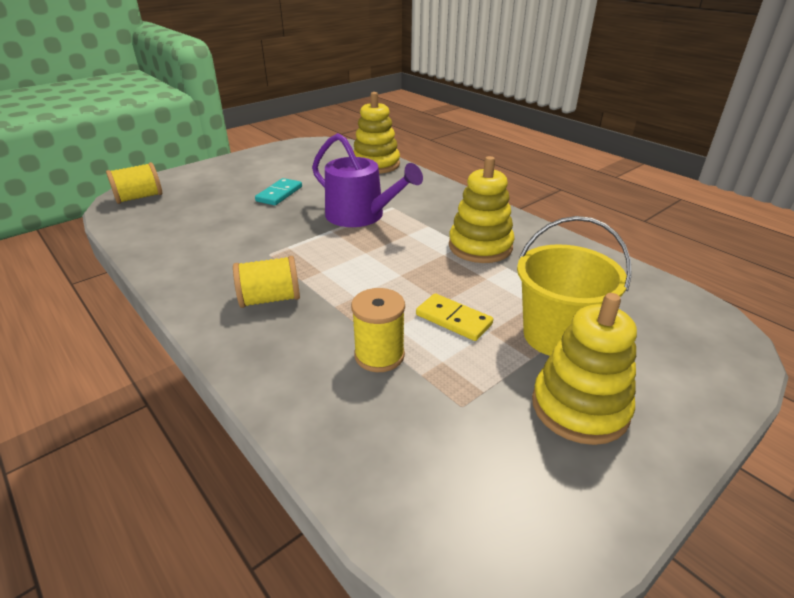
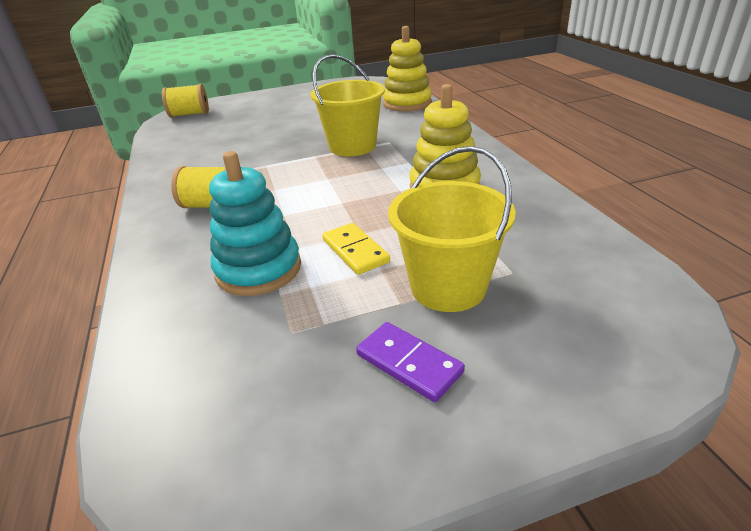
camera: 25 degrees right, 0 degrees up
turquoise domino [255,178,302,205] -> none
purple watering can [312,133,423,227] -> yellow bucket [310,54,385,156]
yellow spool [351,288,405,372] -> turquoise stacking toy [209,151,301,296]
yellow stacking toy [532,293,637,445] -> purple domino [356,322,465,402]

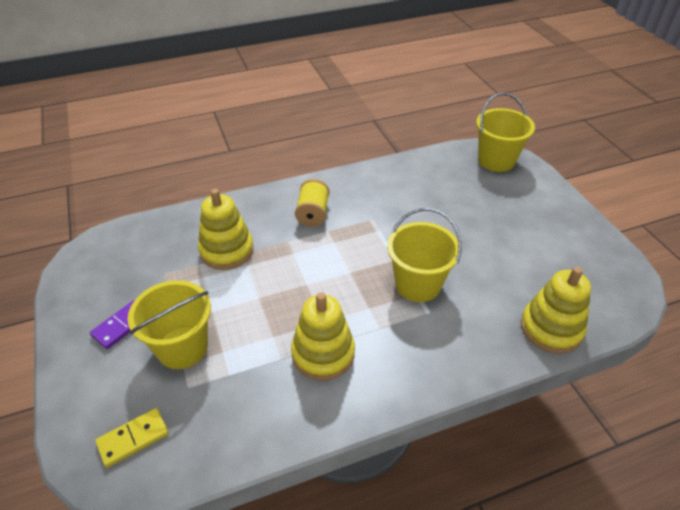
camera: 85 degrees right, 10 degrees up
yellow spool [162,84,209,117] -> yellow bucket [476,93,535,172]
turquoise stacking toy [209,151,301,296] -> yellow stacking toy [198,189,254,270]
yellow domino [322,223,390,275] -> yellow domino moved to [95,408,169,468]

